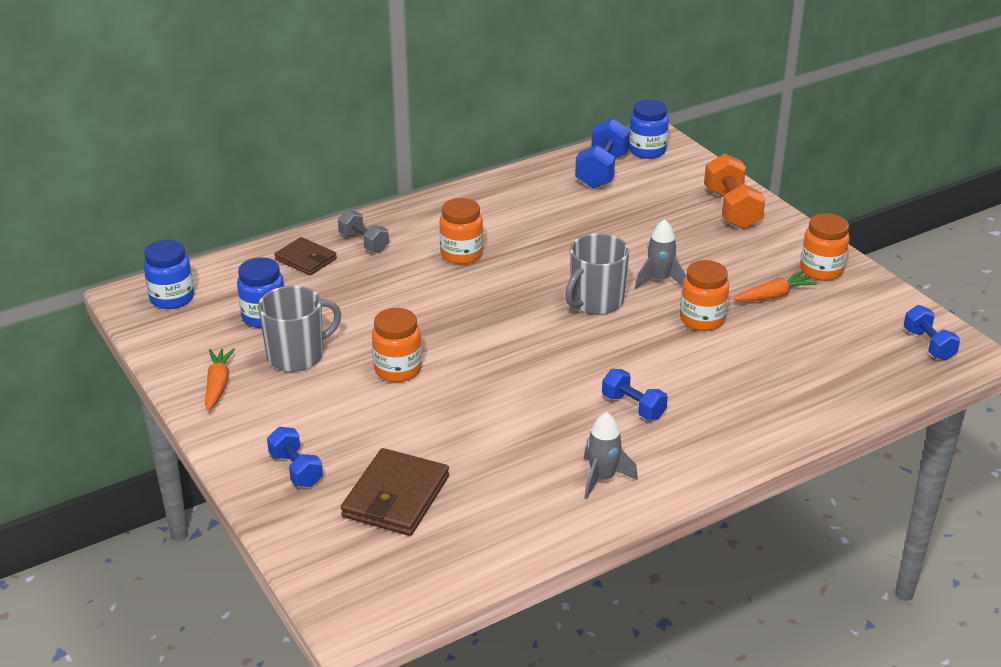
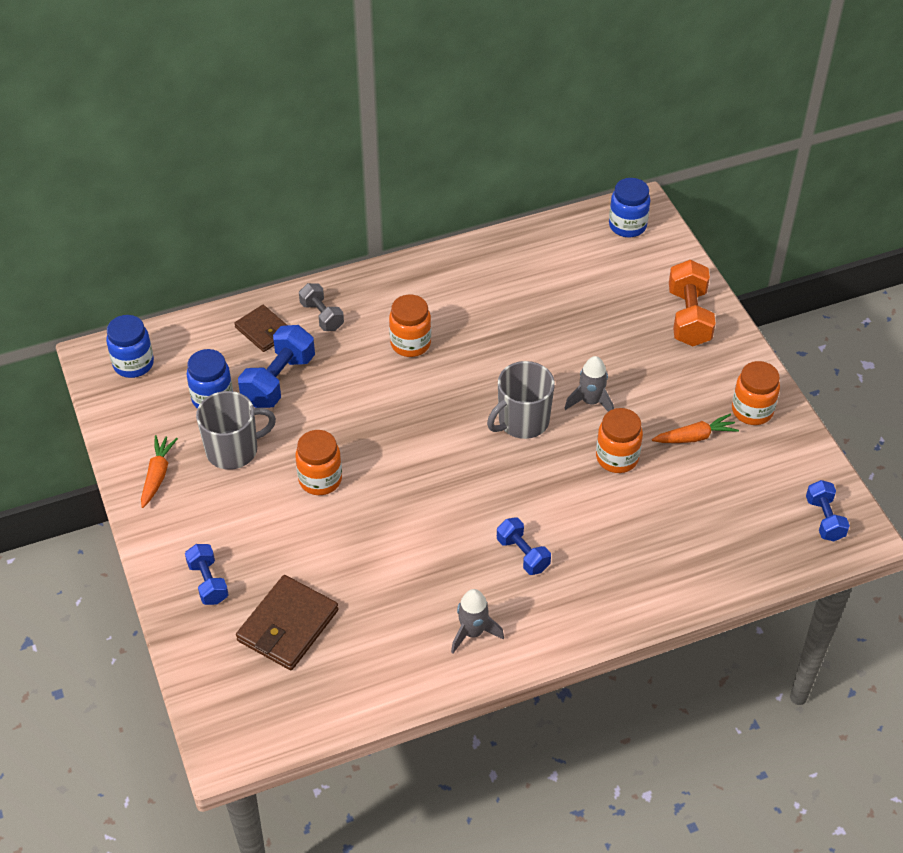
camera: 10 degrees right, 15 degrees up
blue dumbbell [575,118,630,189] -> blue dumbbell moved to [238,325,315,408]

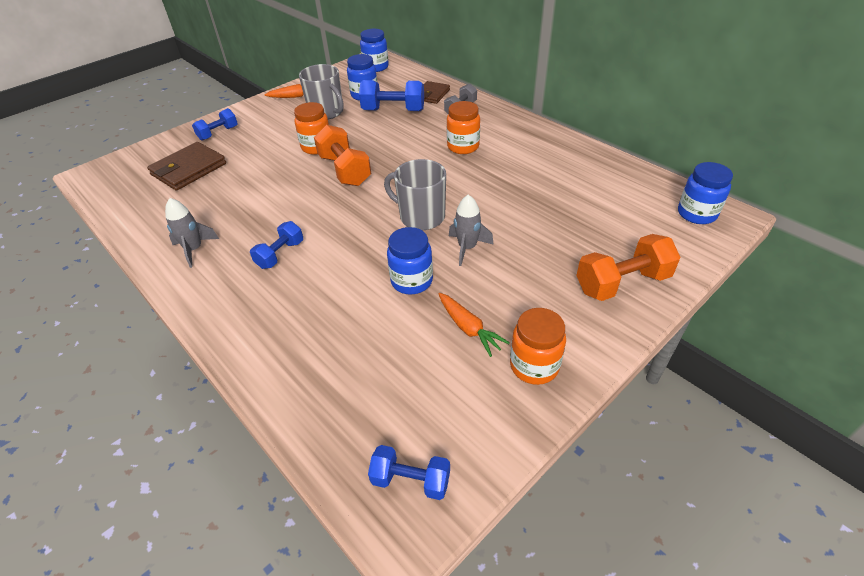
camera: 70 degrees right, 5 degrees down
brown wallet [236,575,338,670] -> brown wallet turned 60 degrees counterclockwise [147,142,226,191]
orange jar [596,408,643,473] -> blue jar [387,227,433,295]
blue dumbbell [806,480,850,541] -> blue dumbbell turned 45 degrees clockwise [368,445,450,500]
none -> orange dumbbell [314,125,371,186]

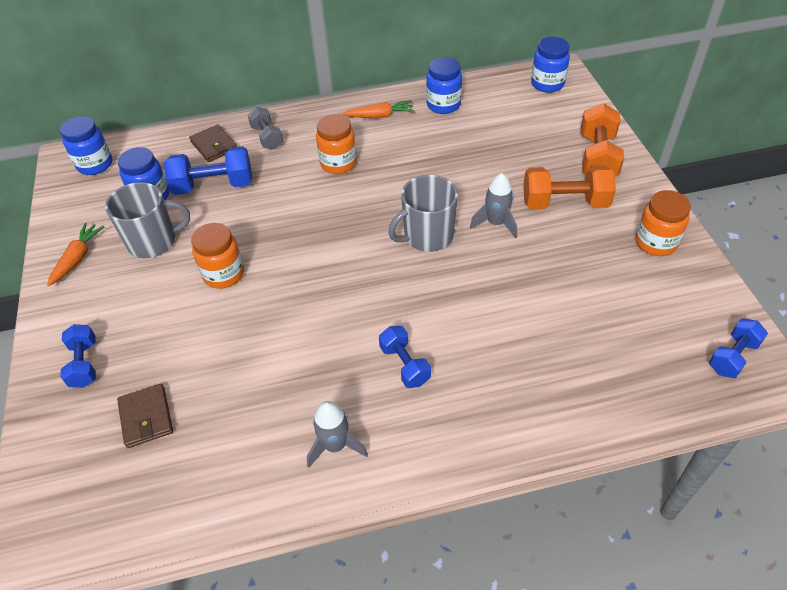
camera: 60 degrees left, 5 degrees up
brown wallet [147,142,226,191] -> brown wallet [117,384,173,448], size x0.64
orange dumbbell [314,125,371,186] -> orange dumbbell moved to [523,166,616,210]
blue dumbbell [359,80,424,111] -> blue dumbbell turned 45 degrees clockwise [164,146,252,195]
blue jar [387,227,433,295] -> blue jar moved to [426,57,462,114]
orange carrot [439,293,510,357] -> orange carrot moved to [343,100,414,118]

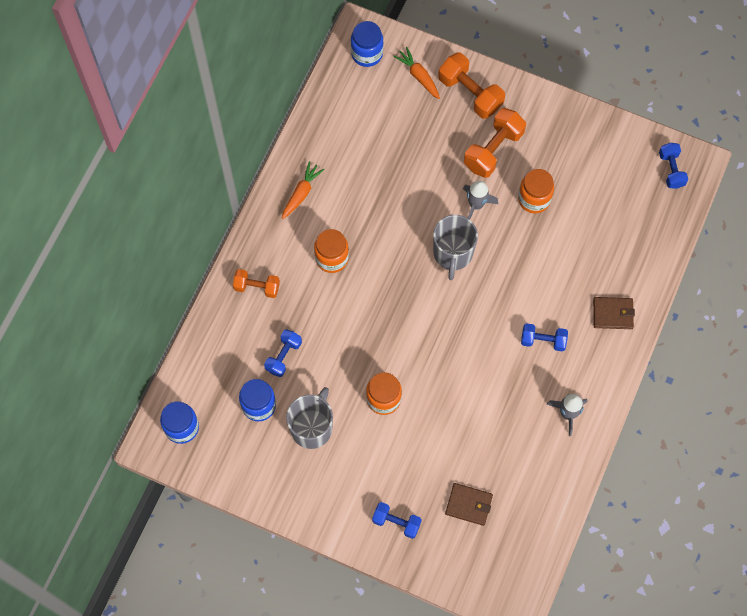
camera: 55 degrees left, 20 degrees up
orange carrot [47,223,104,286] -> orange carrot moved to [393,47,440,99]
blue dumbbell [164,146,252,195] -> blue dumbbell [264,329,302,377], size x0.62
brown wallet [189,125,237,162] -> brown wallet moved to [593,297,635,329]
grey dumbbell [248,107,283,149] -> orange dumbbell [233,269,280,298]
blue jar [426,57,462,114] -> none
orange jar [635,190,691,256] -> orange jar moved to [518,169,554,213]

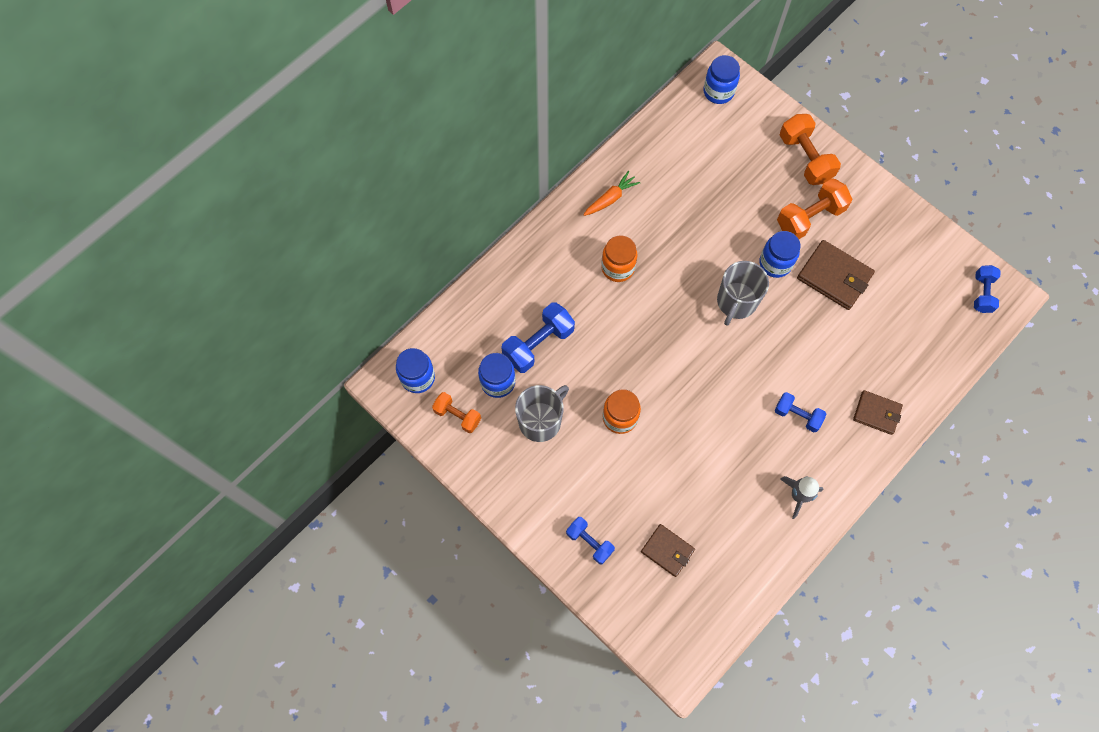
camera: 20 degrees right, 0 degrees up
orange dumbbell [233,269,280,298] -> orange dumbbell moved to [432,392,481,433]
blue dumbbell [264,329,302,377] -> blue dumbbell [501,302,575,373], size x1.60
orange carrot [393,47,440,99] -> none
grey rocket [463,181,498,220] -> blue jar [759,231,800,278]
orange jar [518,169,554,213] -> brown wallet [797,240,875,310]

